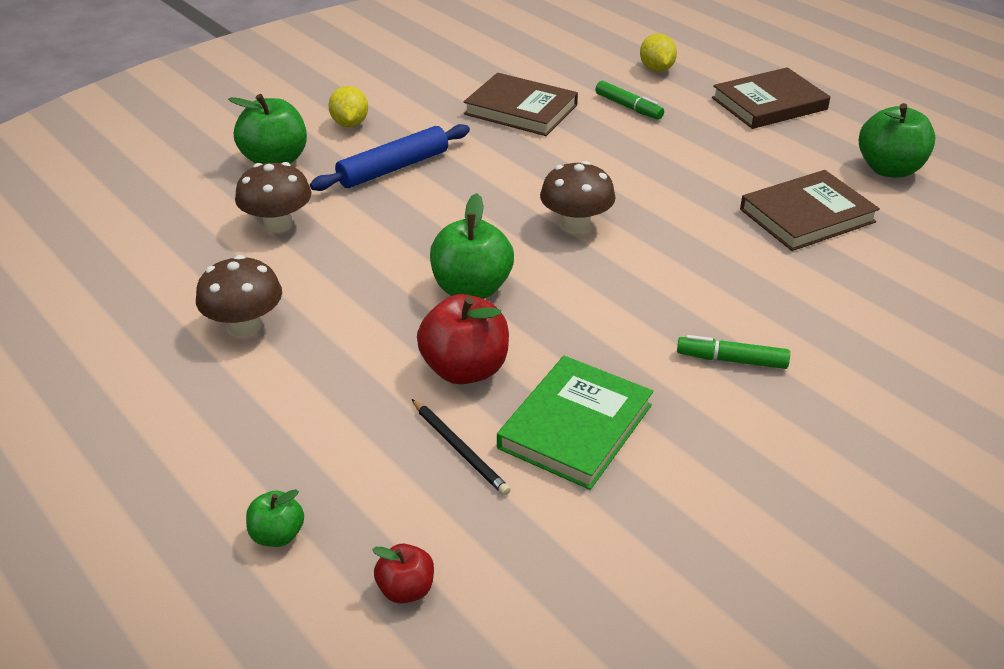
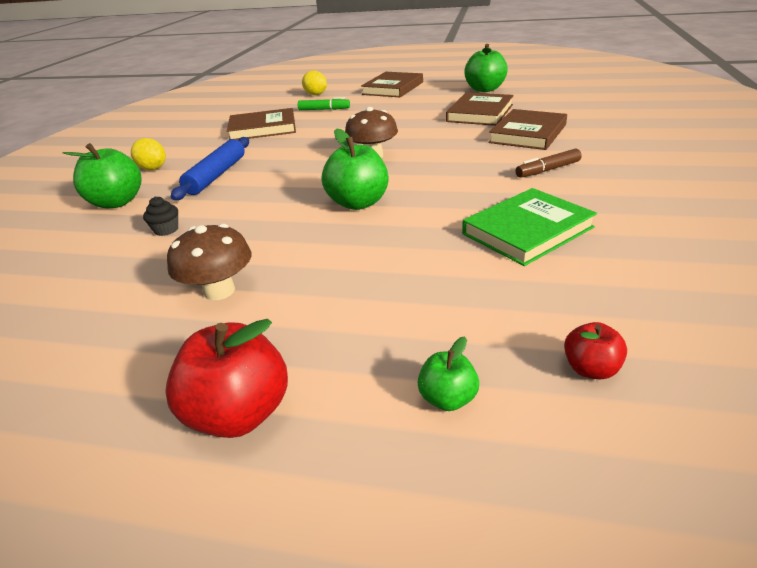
camera: 35 degrees left, 5 degrees down
brown mushroom [235,162,312,233] -> black cupcake [143,196,178,236]
black pencil [412,399,511,496] -> none
red apple [417,294,509,384] -> red apple moved to [165,319,288,438]
green book [497,356,653,490] -> green book turned 60 degrees clockwise [462,188,597,266]
green marker [677,335,790,369] -> brown marker [515,149,582,178]
none -> brown book [488,109,567,150]

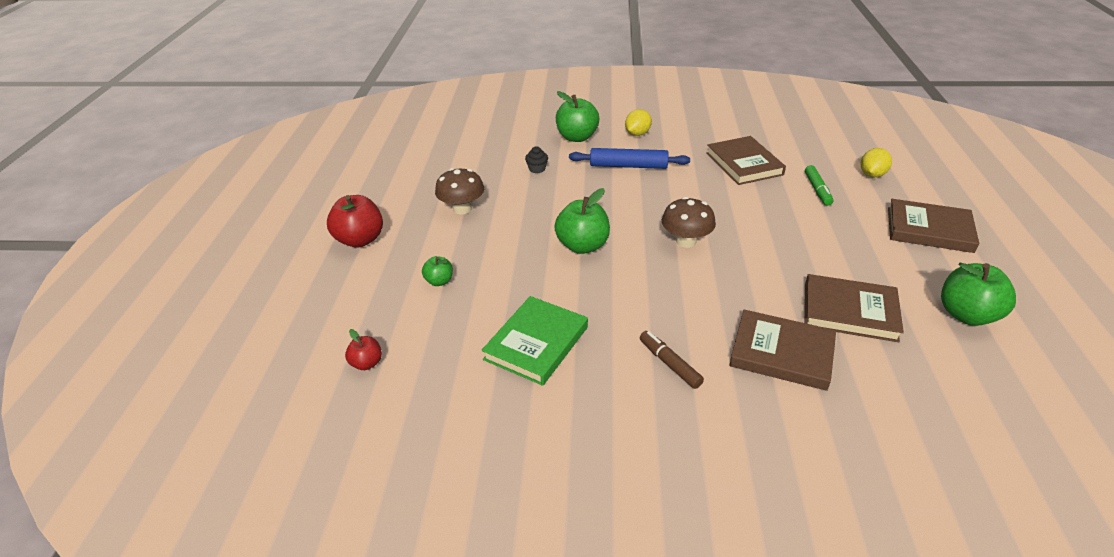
camera: 80 degrees right, 5 degrees up
green apple [418,337,479,411] -> green apple moved to [422,256,453,286]
green book [462,188,597,266] -> green book turned 75 degrees clockwise [482,296,588,386]

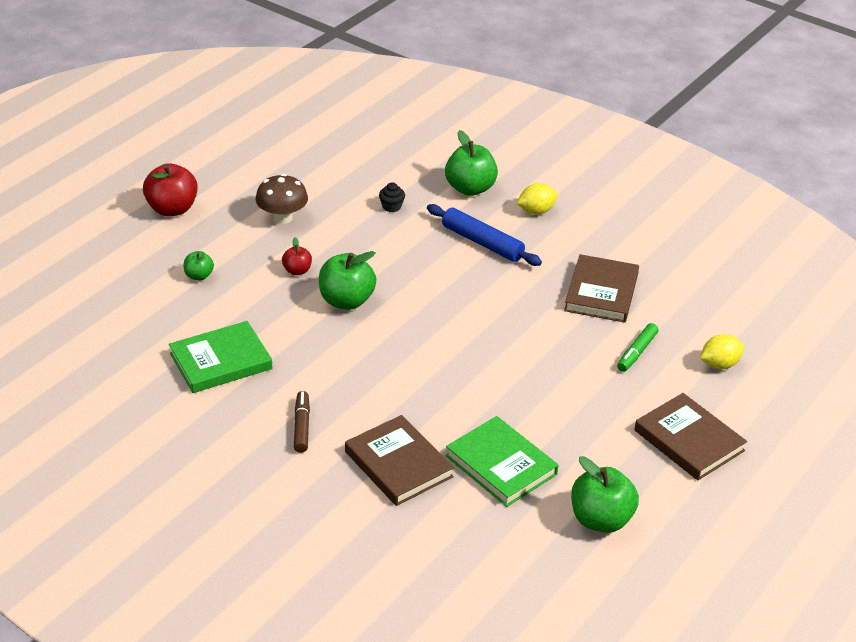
camera: 30 degrees right, 0 degrees up
red apple [345,329,382,370] -> red apple moved to [282,238,312,275]
brown mushroom [662,197,716,248] -> none
brown book [805,274,904,342] -> green book [446,416,558,507]

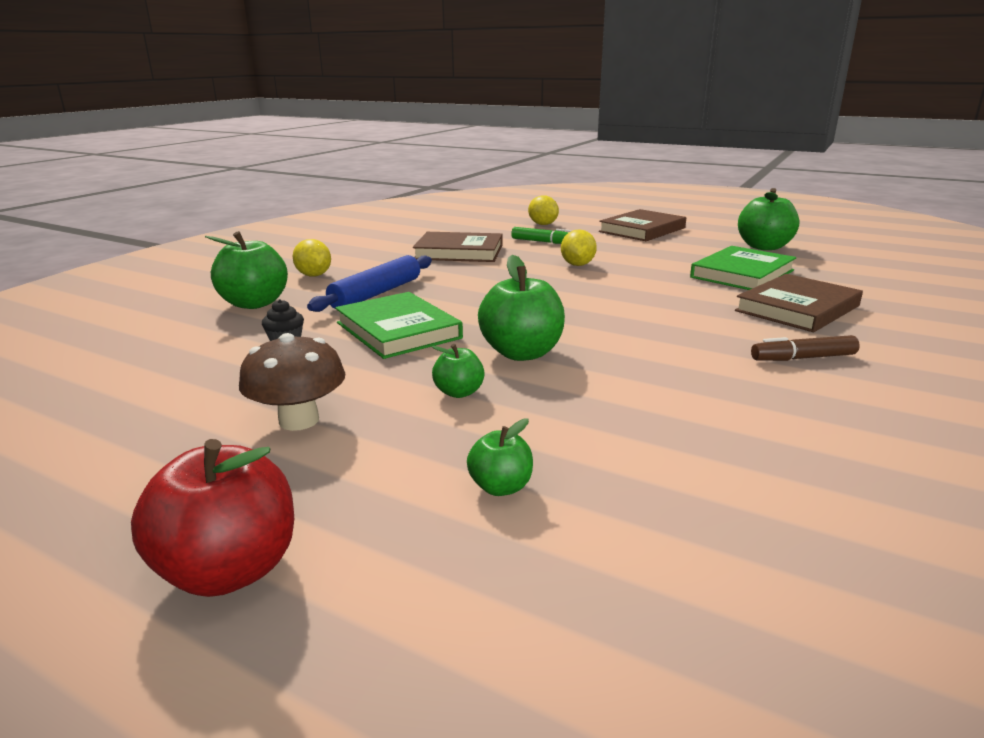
camera: 95 degrees left, 15 degrees down
green book [169,321,272,393] -> green book moved to [335,292,463,359]
red apple [282,238,312,275] -> green apple [432,344,485,398]
none -> yellow lemon [561,229,597,266]

